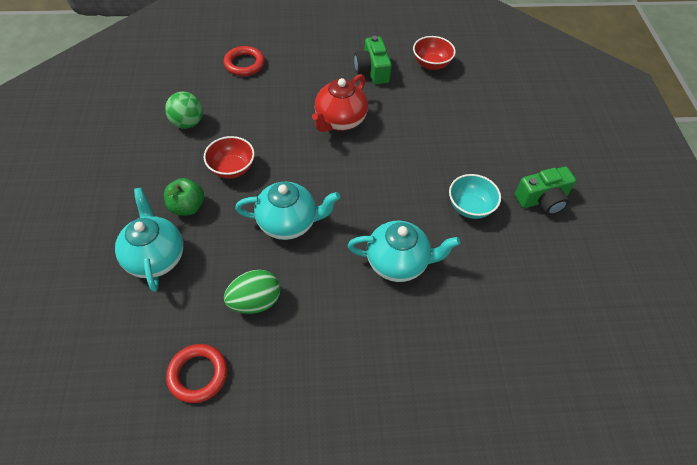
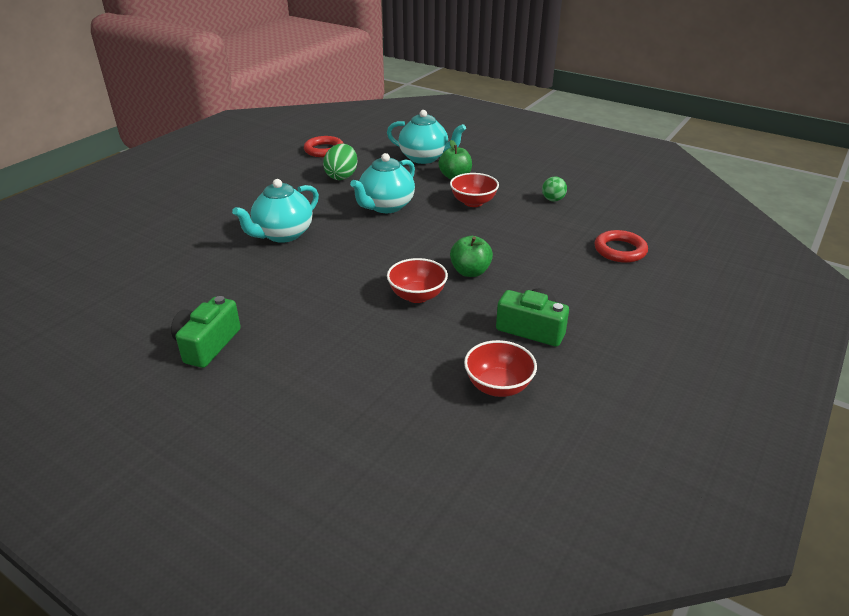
camera: 130 degrees right, 20 degrees down
green ball [165,92,203,129] -> green ball [542,176,567,201], size x0.67
red teapot [312,74,368,132] -> green apple [450,236,493,277]
turquoise bowl [449,174,501,219] -> none
none -> red bowl [387,258,448,303]

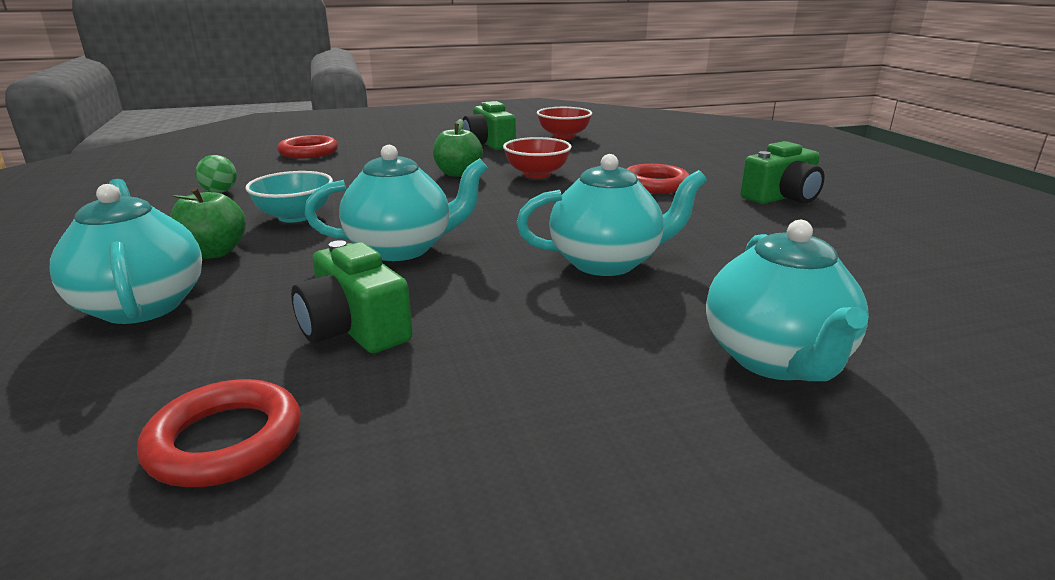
camera: 140 degrees left, 10 degrees down
green egg [323,144,358,180] -> green camera [291,240,413,353]
red bowl [450,173,499,207] -> turquoise bowl [245,171,333,223]
none -> red ring [627,164,690,193]
none -> turquoise teapot [706,220,869,381]

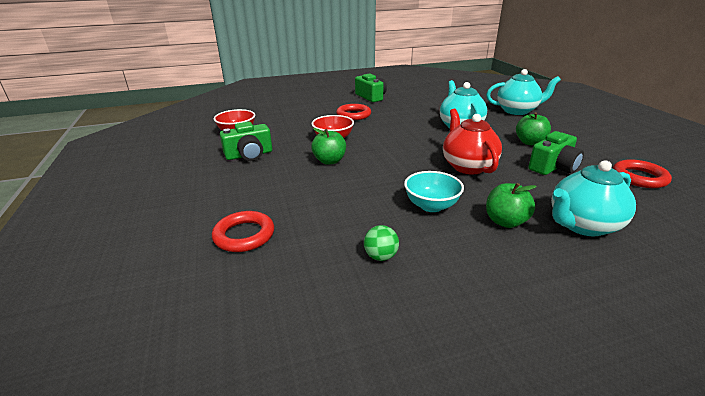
camera: 90 degrees left, 5 degrees up
turquoise teapot [304,145,488,261] -> red teapot [443,109,502,174]
none -> green apple [516,112,551,146]

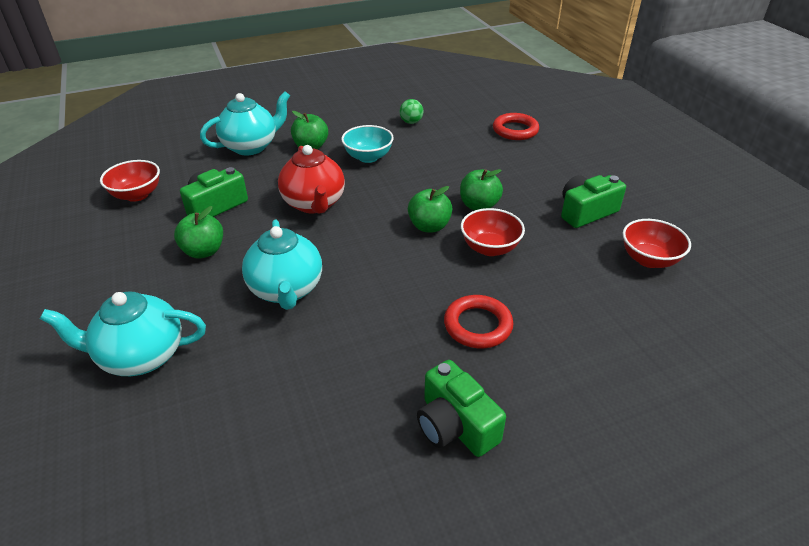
camera: 175 degrees right, 10 degrees up
red ring [613,159,672,188] -> red bowl [100,160,160,202]
none -> green apple [408,186,453,232]

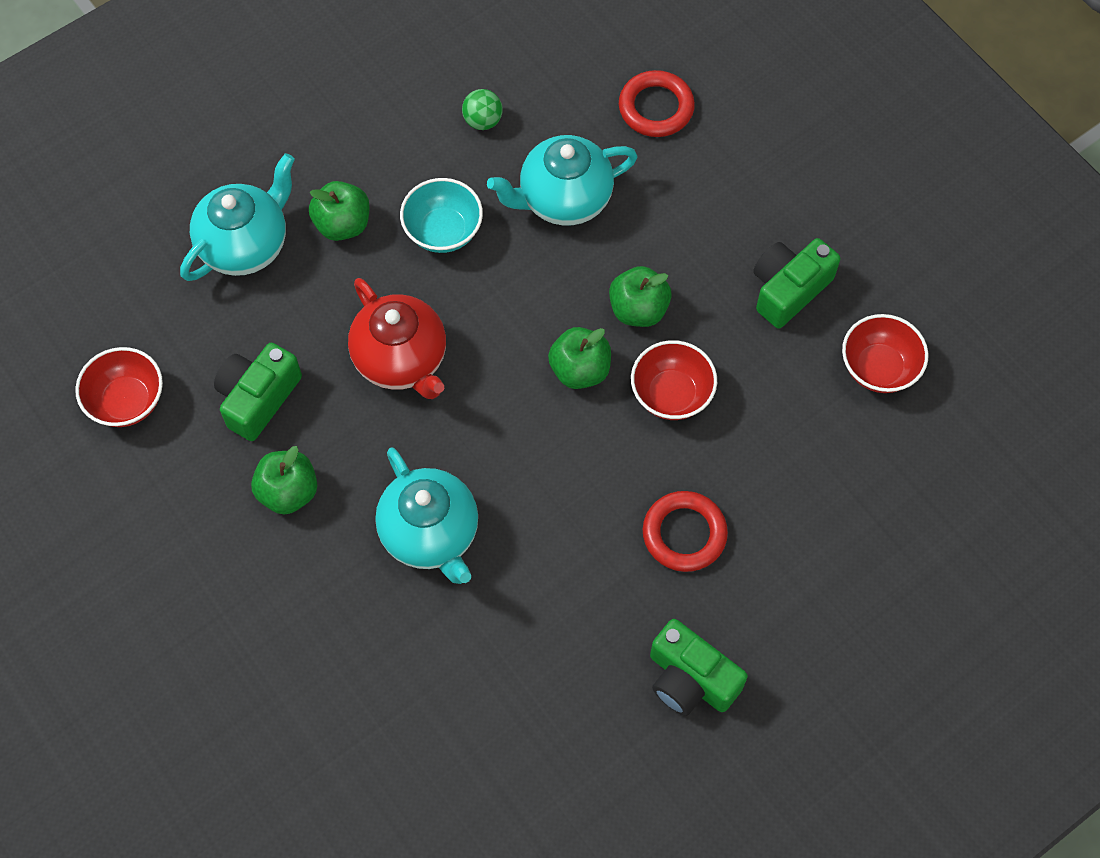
camera: 15 degrees left, 25 degrees up
turquoise teapot [40,292,206,376] -> turquoise teapot moved to [487,135,638,225]

